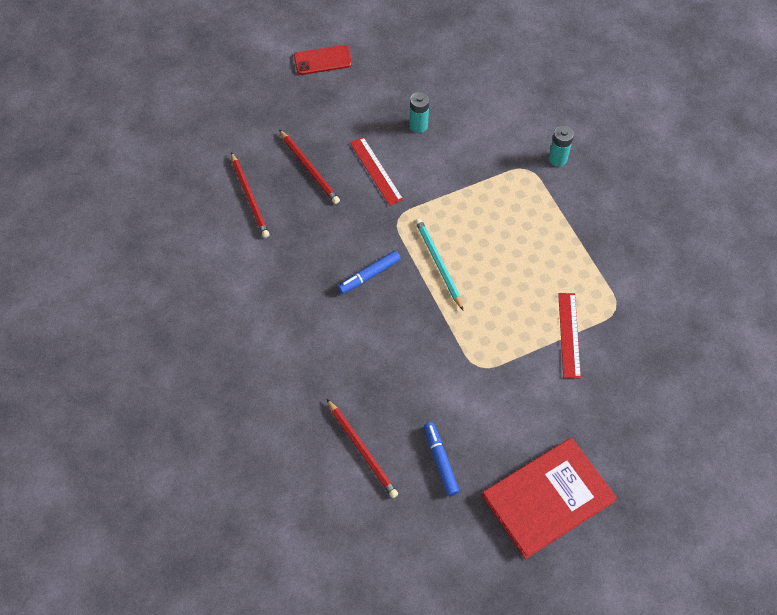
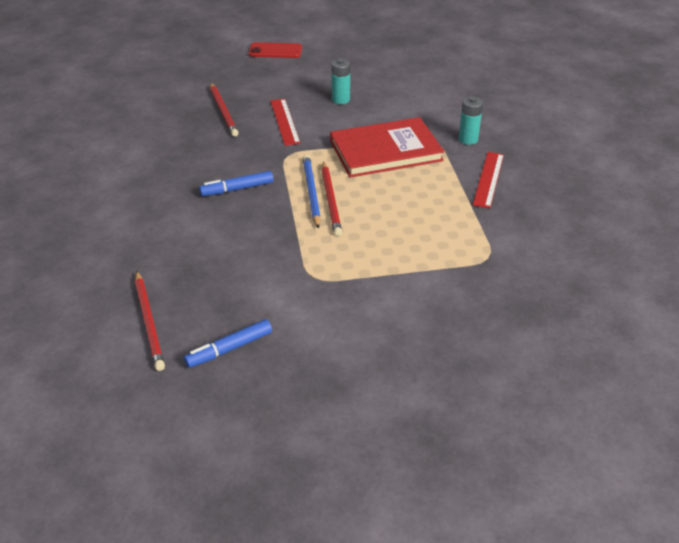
camera: 15 degrees right, 20 degrees down
red pencil [231,152,269,238] -> red pencil moved to [321,161,342,236]
turquoise pencil [415,218,463,310] -> blue pencil [303,155,321,229]
blue marker [424,422,459,496] -> blue marker turned 120 degrees counterclockwise [184,319,272,368]
red book [482,438,617,559] -> red book moved to [330,117,445,178]
red ruler [558,293,581,378] -> red ruler moved to [473,152,504,208]

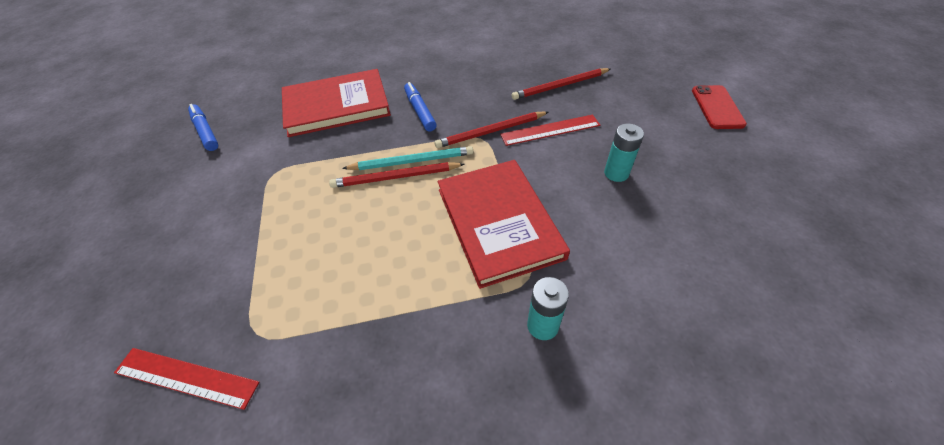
camera: 90 degrees right, 10 degrees up
red pencil [135,271,165,371] -> red pencil moved to [434,111,549,148]
blue pencil [303,155,321,229] -> turquoise pencil [342,146,473,170]
red ruler [473,152,504,208] -> red ruler moved to [114,348,259,410]
none -> red book [282,69,391,137]

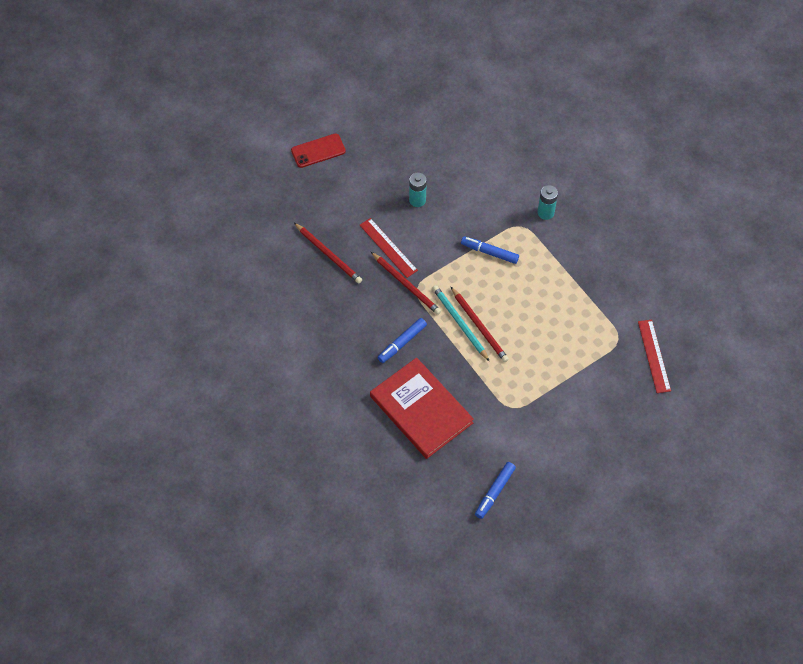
camera: 115 degrees left, 10 degrees up
red book [438,160,570,289] -> blue marker [461,236,519,264]

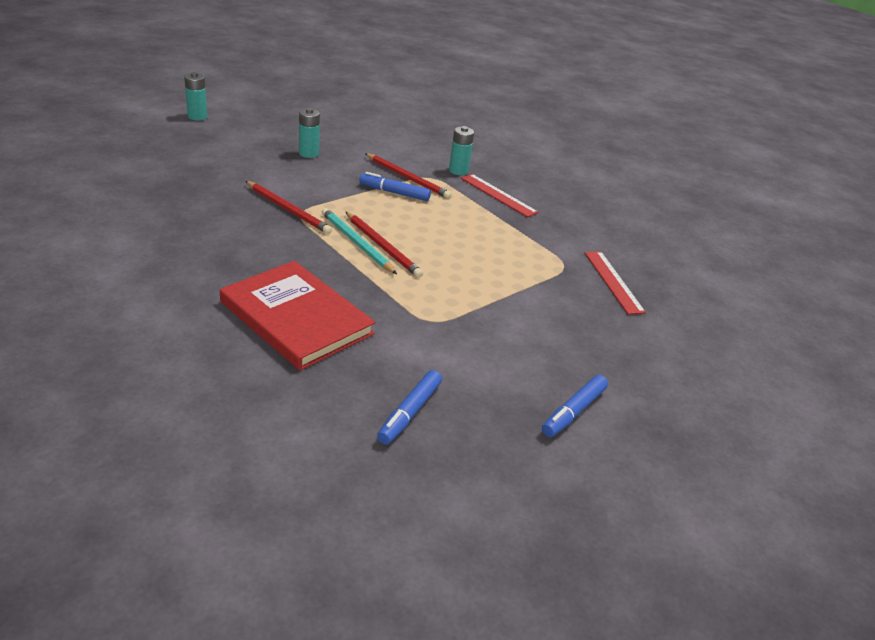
camera: 10 degrees left, 25 degrees down
red phone [291,133,346,168] -> turquoise battery [184,72,207,121]
red pencil [294,223,362,283] -> red pencil moved to [365,153,452,199]
red ruler [360,218,418,278] -> red ruler moved to [461,174,539,217]
blue marker [377,318,427,363] -> blue marker moved to [542,375,608,437]

